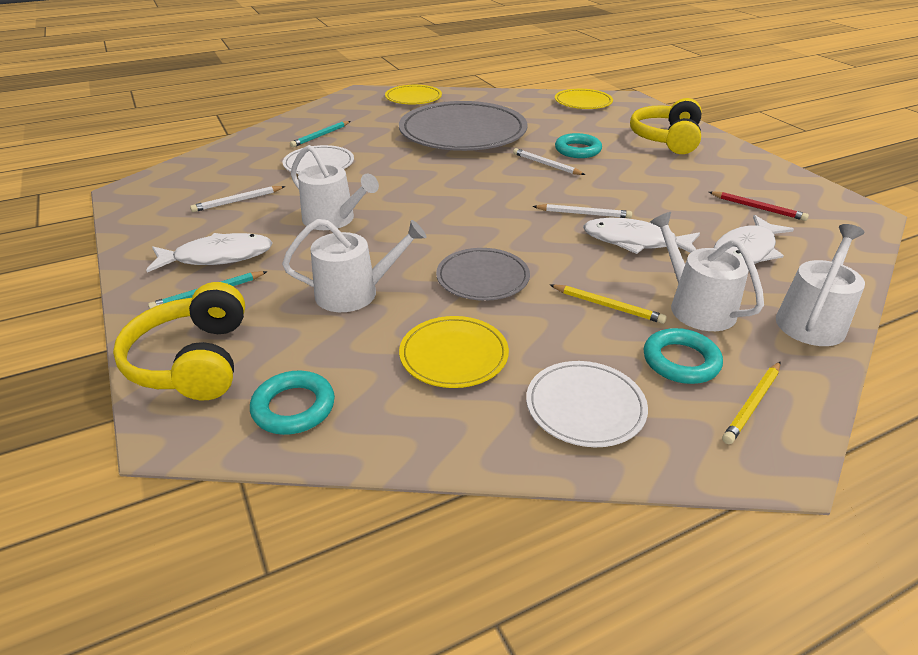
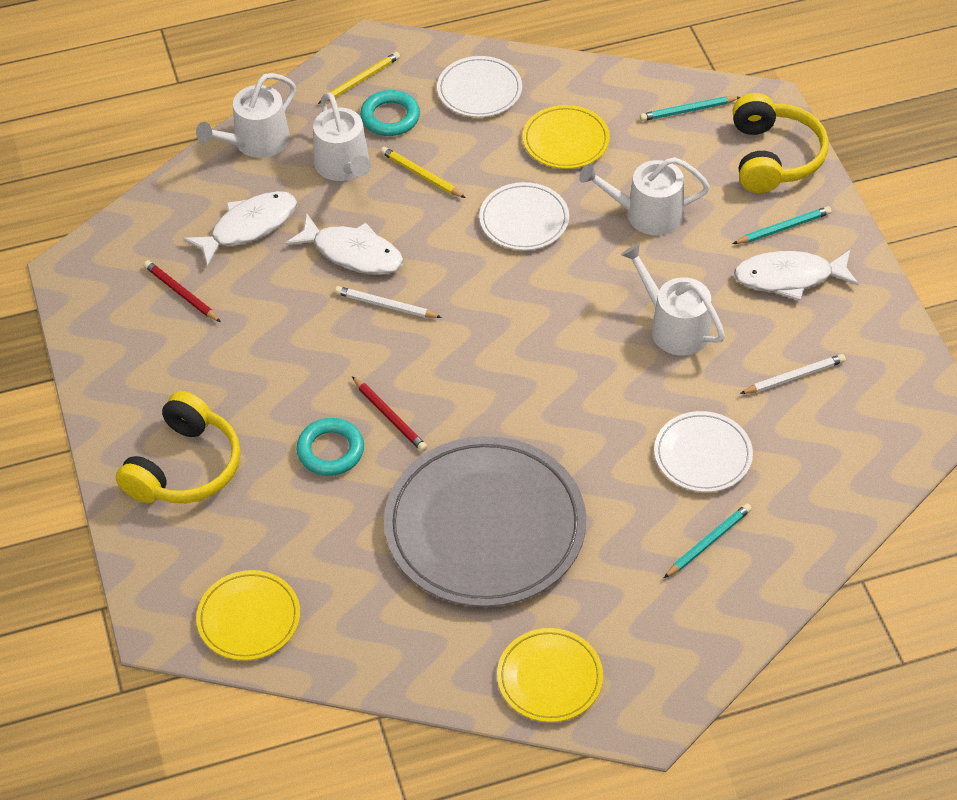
camera: 170 degrees left, 15 degrees up
turquoise ring [250,371,335,435] -> turquoise pencil [640,96,740,121]
grey plate [436,248,530,301] -> white plate [479,182,569,250]
white pencil [513,148,585,175] -> red pencil [352,376,427,452]

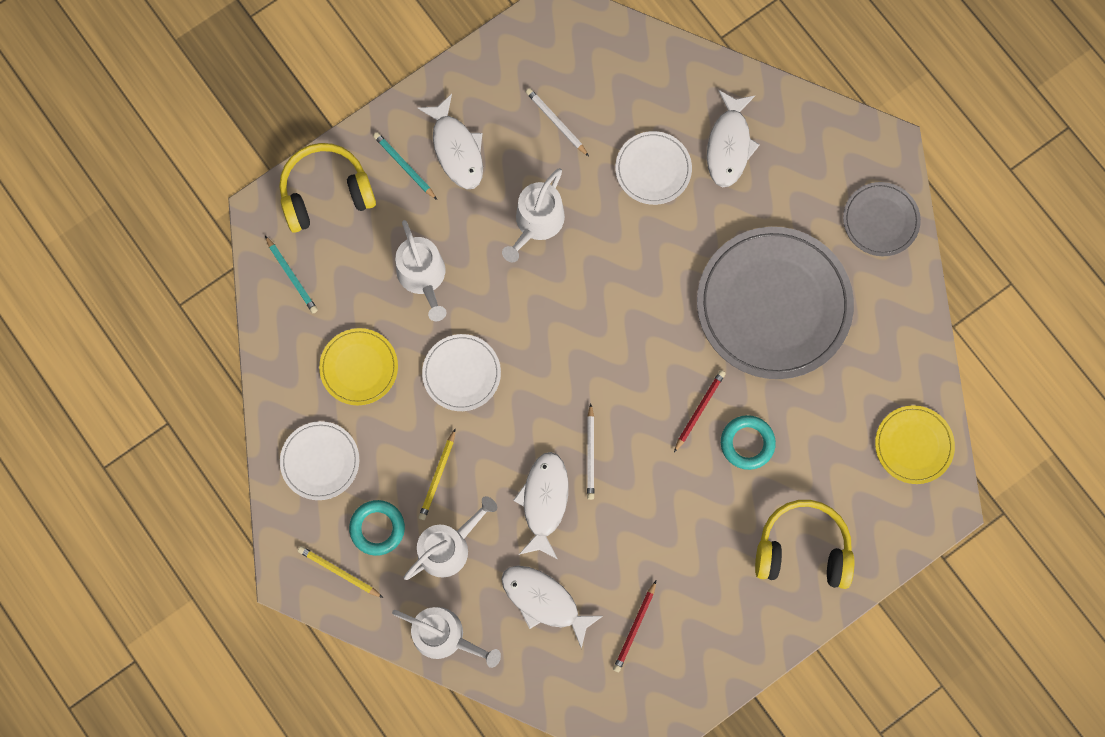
camera: 110 degrees left, 25 degrees up
yellow plate [497,628,603,722] -> grey plate [843,182,921,256]
turquoise pencil [664,503,752,578] -> white fish [707,90,760,187]

